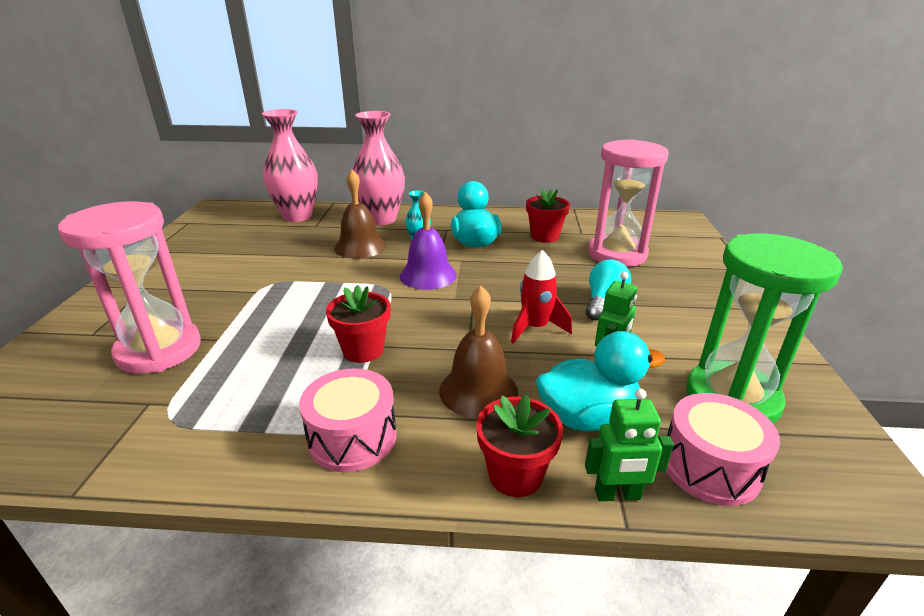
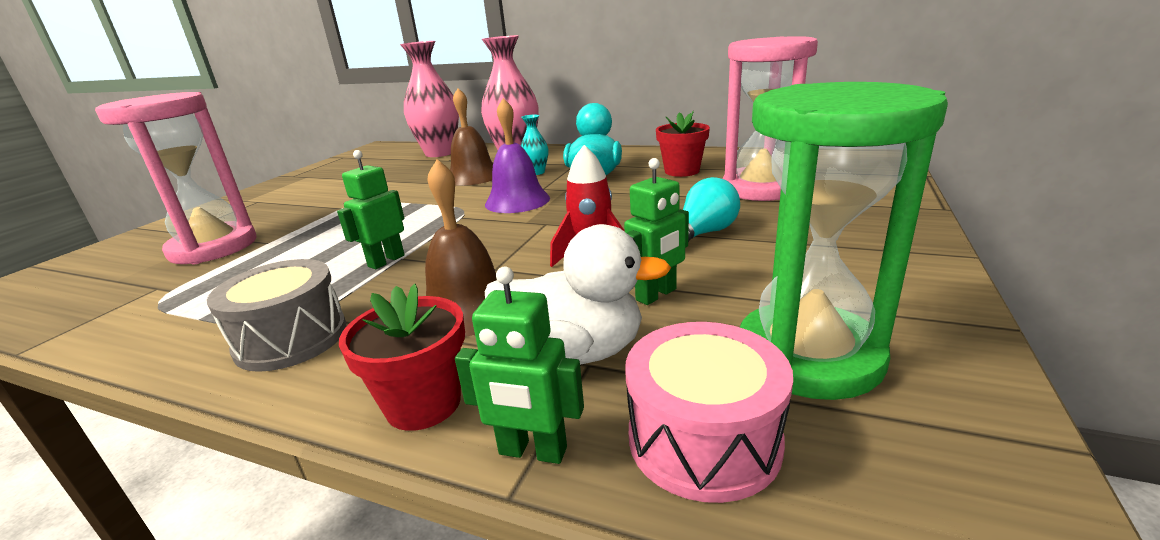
camera: 20 degrees right, 5 degrees down
pink drum [299,368,396,472] -> grey drum [207,259,347,372]
red flower pot [326,285,391,363] -> green robot [337,150,405,269]
turquoise duck [536,331,665,431] -> white duck [485,224,671,365]

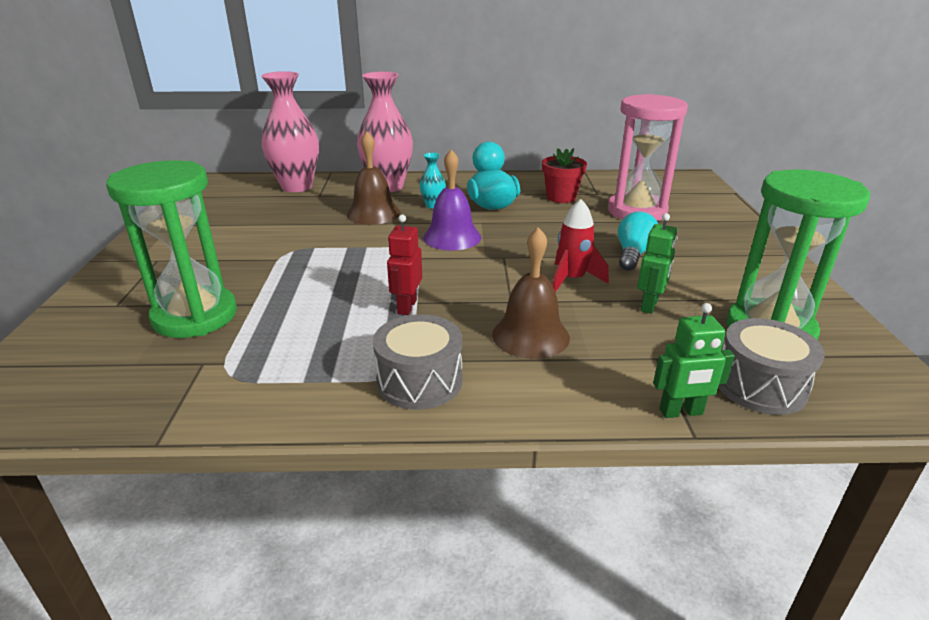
camera: 25 degrees left, 5 degrees up
pink hourglass [95,92,256,264] -> green hourglass [106,160,237,338]
green robot [337,150,405,269] -> red robot [387,214,422,315]
red flower pot [339,284,465,431] -> none
white duck [485,224,671,365] -> none
pink drum [625,322,793,503] -> grey drum [718,318,825,415]

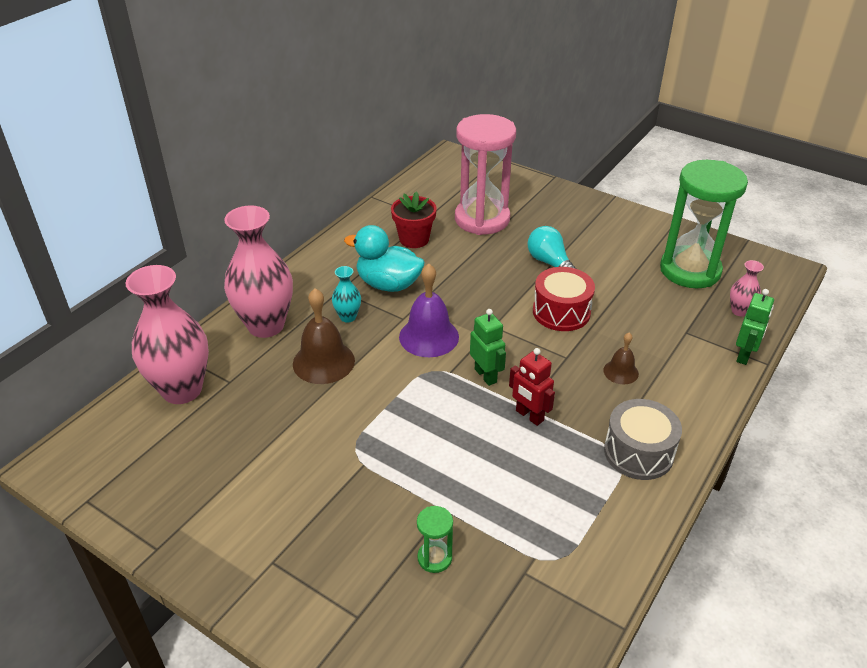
camera: 55 degrees left, 10 degrees up
green hourglass [106,160,237,338] -> green hourglass [417,506,453,573], size x0.41
brown bell [492,227,570,359] -> brown bell [603,333,639,384], size x0.56
red rocket [552,199,609,292] -> red drum [533,267,595,331]
green robot [638,213,677,314] -> green robot moved to [470,309,506,386]
grey drum [718,318,825,415] -> pink vase [730,260,764,317]

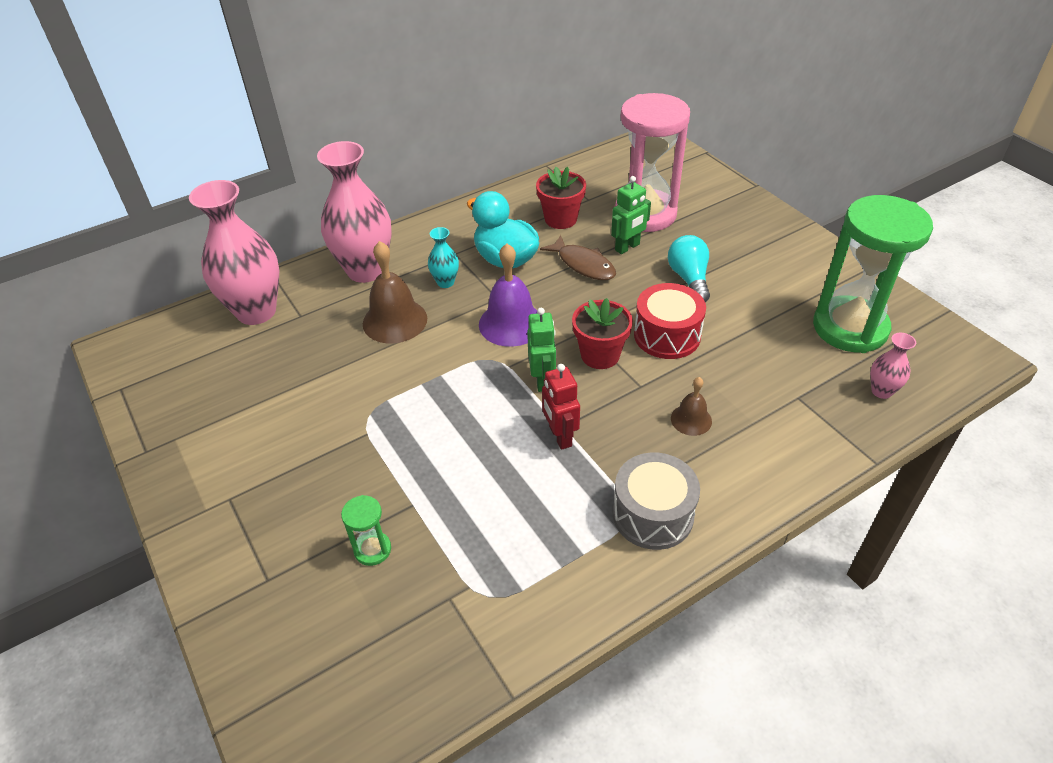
camera: 25 degrees right, 5 degrees up
green robot [736,289,774,365] -> green robot moved to [611,176,651,254]
none -> brown fish [540,235,616,280]
none -> red flower pot [572,298,633,369]

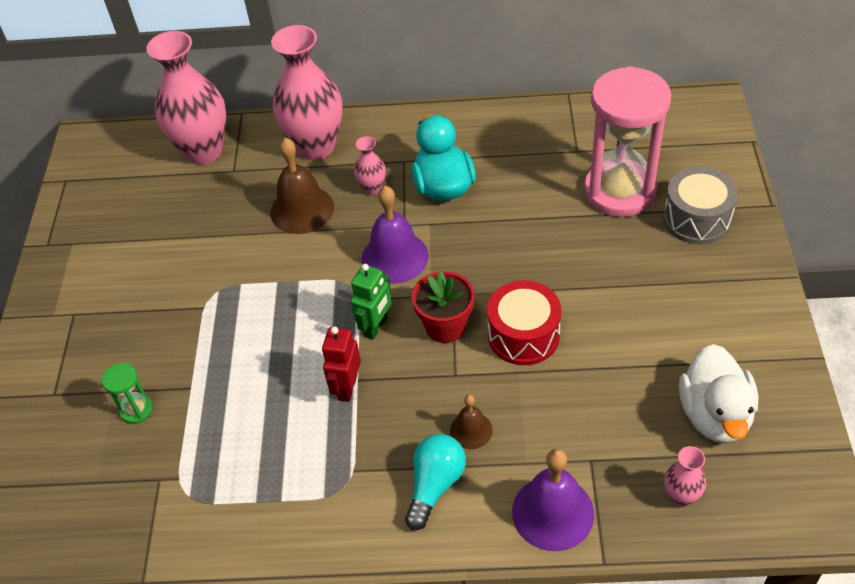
camera: 35 degrees right, 5 degrees up
turquoise vase [428,227,459,288] -> pink vase [354,136,386,195]
red flower pot [536,167,586,229] -> none
brown fish [540,235,616,280] -> none
green robot [611,176,651,254] -> none
grey drum [613,452,700,550] -> grey drum moved to [663,166,738,244]
turquoise light bulb [668,235,710,302] -> turquoise light bulb moved to [405,434,466,530]
green hourglass [813,195,933,353] -> white duck [679,344,758,443]
none -> purple bell [512,449,594,551]

